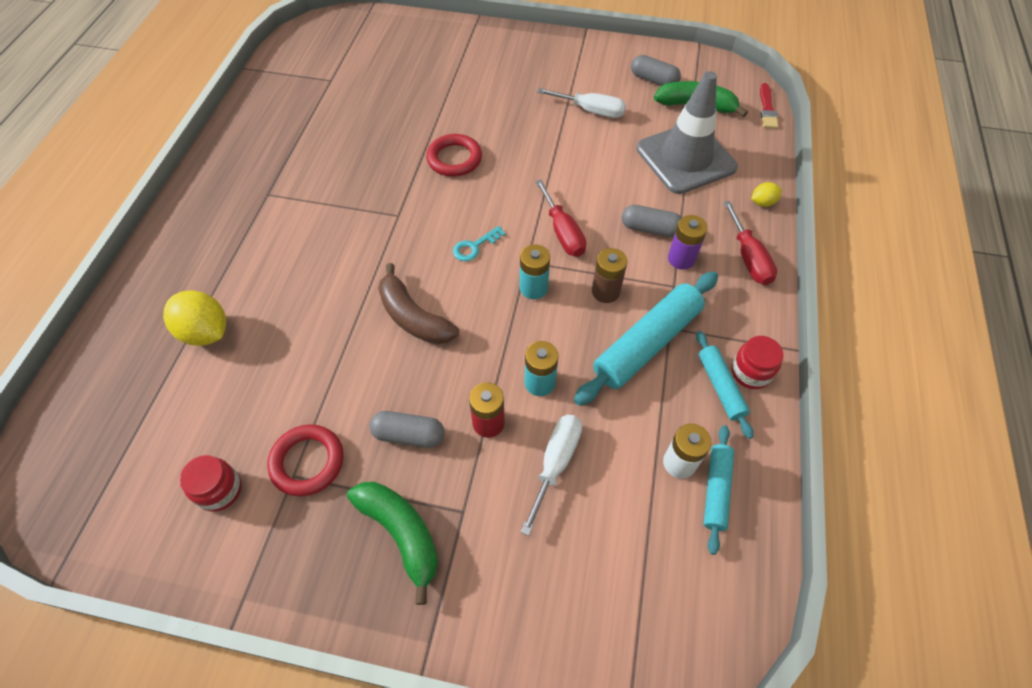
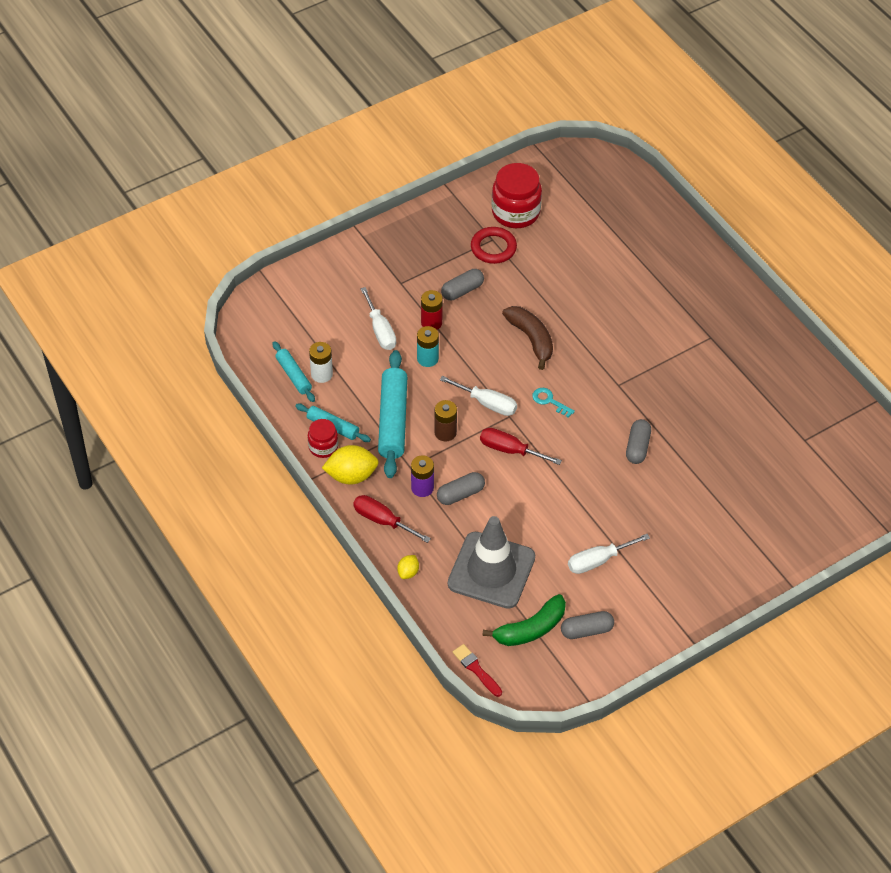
camera: 135 degrees right, 5 degrees down
yellow lemon [163,290,226,346] -> yellow lemon moved to [322,445,379,485]
red jar [180,455,242,511] -> red jar [491,163,542,228], size x1.79
green banana [347,482,438,605] -> none
brown banana [378,263,459,344] -> brown banana turned 60 degrees clockwise [502,306,553,370]
red ring [426,134,482,177] -> grey capsule [626,419,651,464]
turquoise key [453,226,506,261] -> turquoise key turned 60 degrees counterclockwise [532,388,575,418]
turquoise battery [520,244,550,299] -> white screwdriver [440,376,517,416]

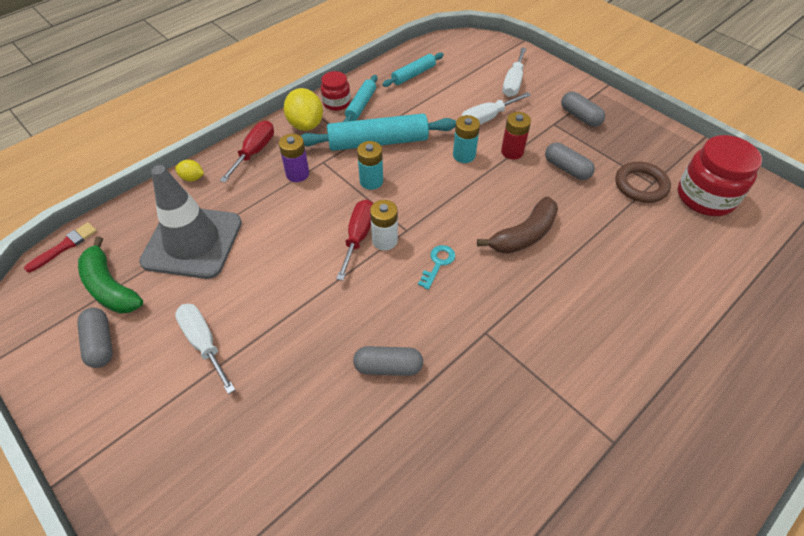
camera: 80 degrees right, 0 degrees up
white battery [309,342,333,383] -> white battery moved to [370,200,398,250]
brown battery [434,400,457,441] -> turquoise battery [357,141,383,190]
grey capsule [437,472,485,505] -> grey capsule moved to [561,92,605,127]
white screwdriver [440,376,517,416] -> white screwdriver moved to [502,48,526,97]
red ring [471,227,517,264] -> brown ring [615,162,671,203]

